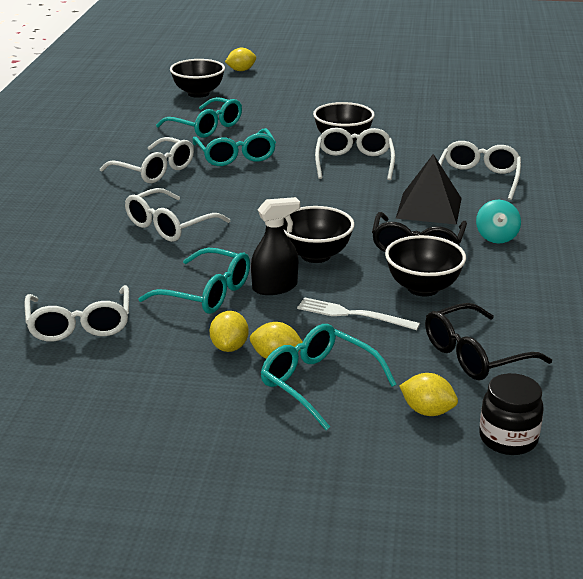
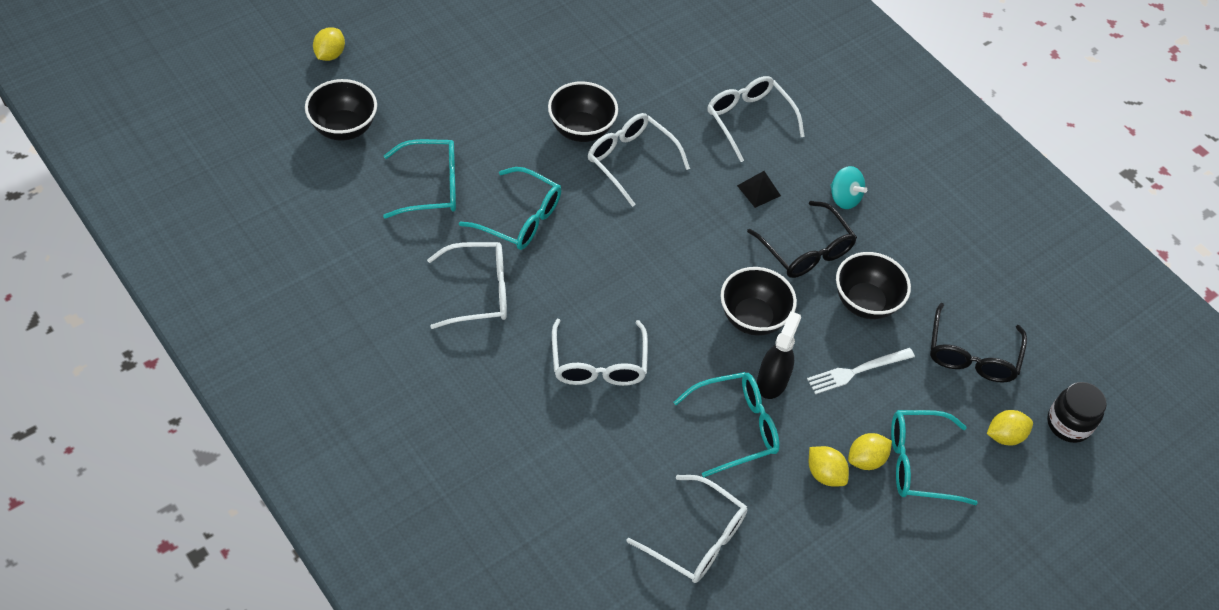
camera: 50 degrees left, 25 degrees up
black pyramid [396,154,462,225] -> black pyramid [737,171,781,208], size x0.53

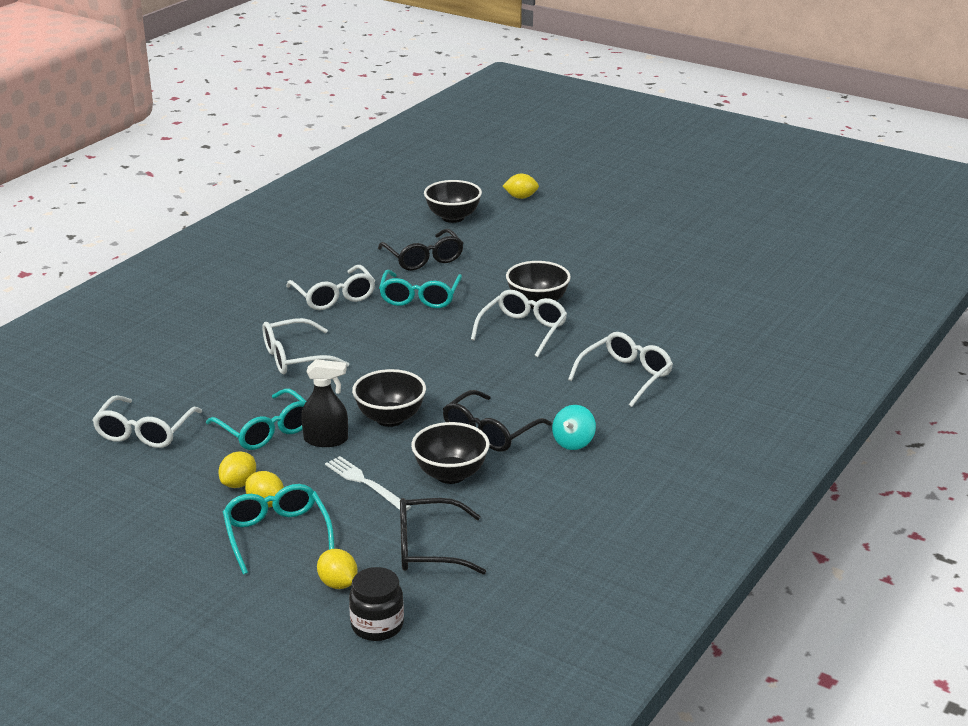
camera: 75 degrees right, 25 degrees down
turquoise glasses [383,139,456,219] -> black glasses [378,229,464,271]
black pyramid [737,171,781,208] -> none

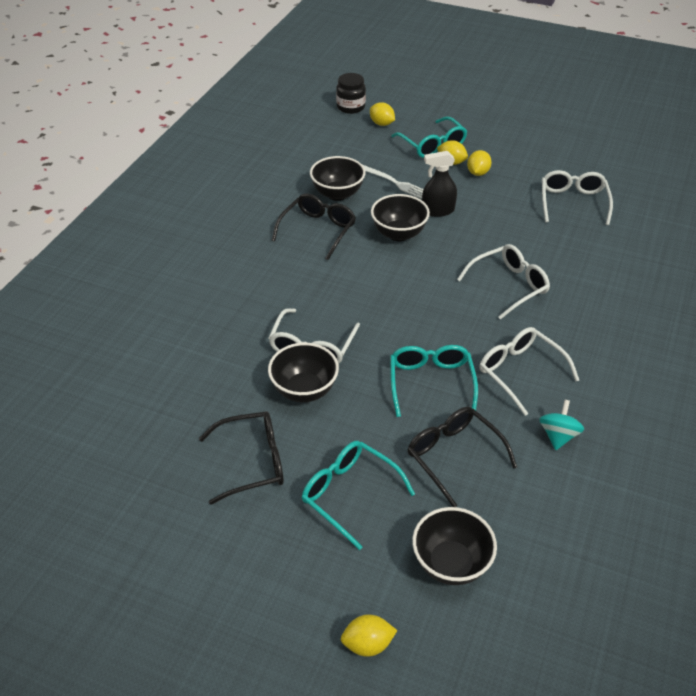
camera: 170 degrees right, 15 degrees up
turquoise glasses [206,388,306,450] -> turquoise glasses moved to [302,441,415,550]
black glasses [400,498,486,575] -> black glasses moved to [199,411,284,505]
turquoise spinning top [552,405,596,450] -> turquoise spinning top moved to [540,400,584,450]
white glasses [568,332,673,407] -> none

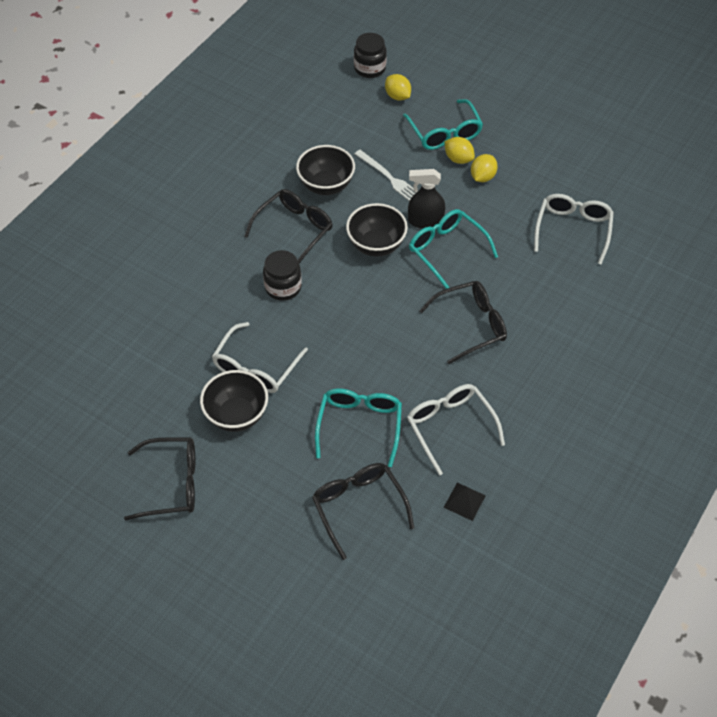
camera: 10 degrees right, 10 degrees up
turquoise glasses [302,441,415,550] -> turquoise glasses moved to [409,209,498,289]
yellow lemon [341,614,397,657] -> none
black bowl [412,507,497,585] -> none
white glasses [457,244,550,320] -> black glasses [419,281,507,364]
turquoise spinning top [540,400,584,450] -> black pyramid [444,483,485,521]
none -> black jar [263,250,302,301]

